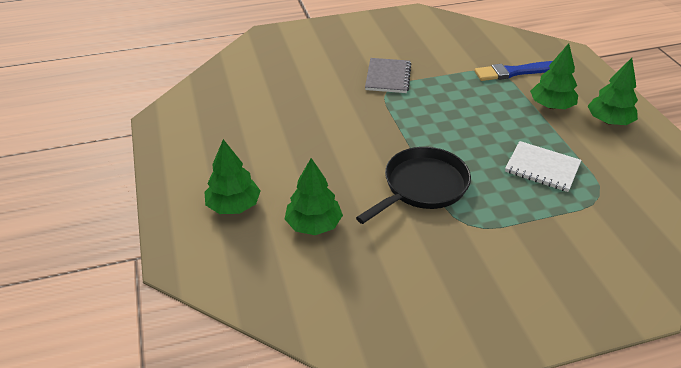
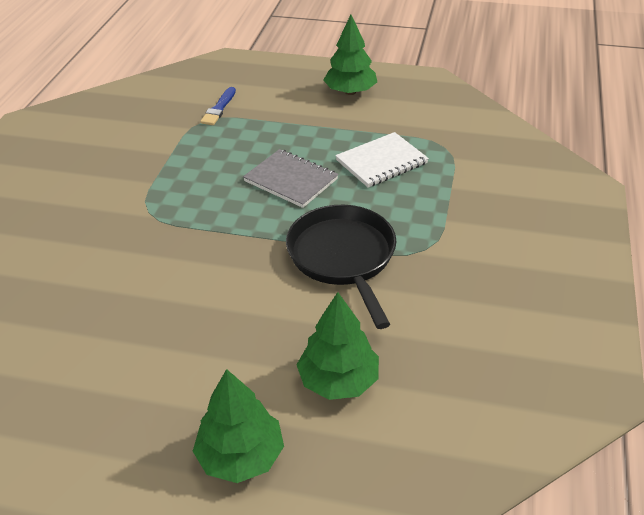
camera: 60 degrees left, 0 degrees up
grey notebook [365,58,412,93] -> grey notebook moved to [243,149,339,208]
blue brush [474,61,553,81] -> blue brush [200,87,236,125], size x0.62
green tree [530,43,578,109] -> none

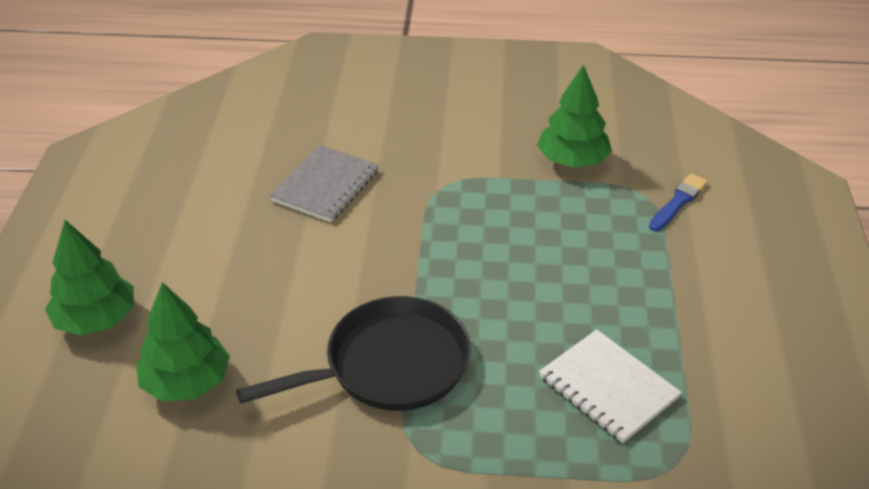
camera: 80 degrees right, 0 degrees up
blue brush [200,87,236,125] -> blue brush turned 120 degrees clockwise [649,174,708,231]
grey notebook [243,149,339,208] -> grey notebook moved to [270,145,379,222]
green tree [324,15,377,95] -> green tree moved to [537,64,612,168]

